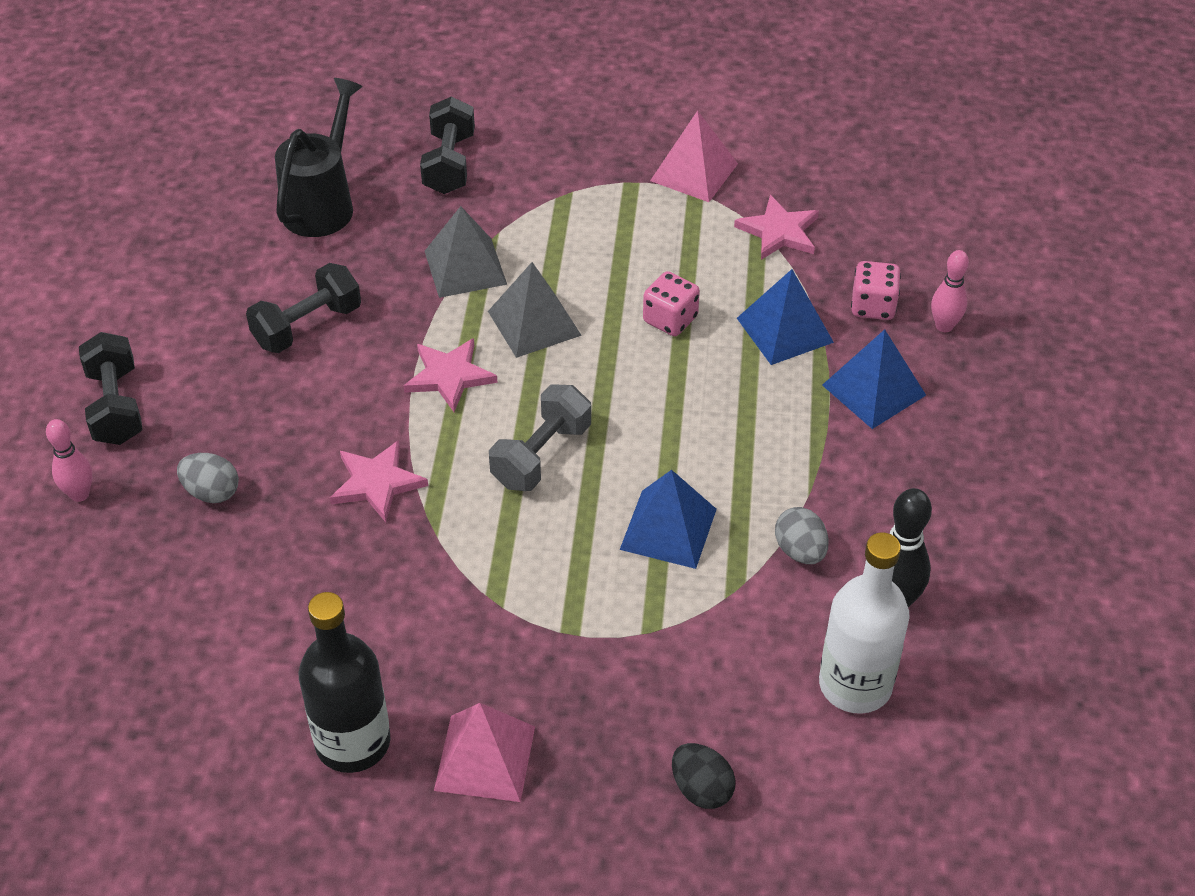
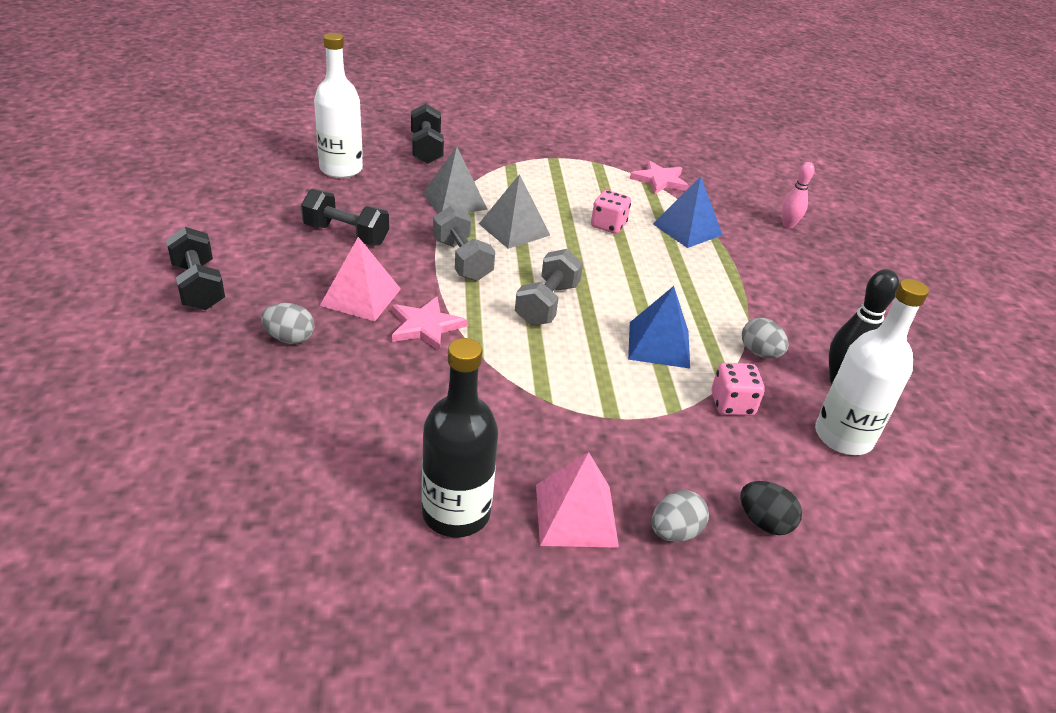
camera: 15 degrees left, 10 degrees down
pink bowling pin [46,419,92,502] -> none
black dumbbell [246,263,361,353] -> black dumbbell turned 75 degrees clockwise [301,189,389,246]
black watering can [275,78,363,237] -> white bottle [314,33,363,178]
pink star [404,338,498,412] -> grey dumbbell [433,206,495,281]
pink pyramid [650,111,738,202] -> pink pyramid moved to [320,237,401,321]
blue pyramid [822,329,926,429] -> none
pink dice [851,261,901,320] -> pink dice moved to [712,363,765,416]
none -> grey egg [652,490,709,542]

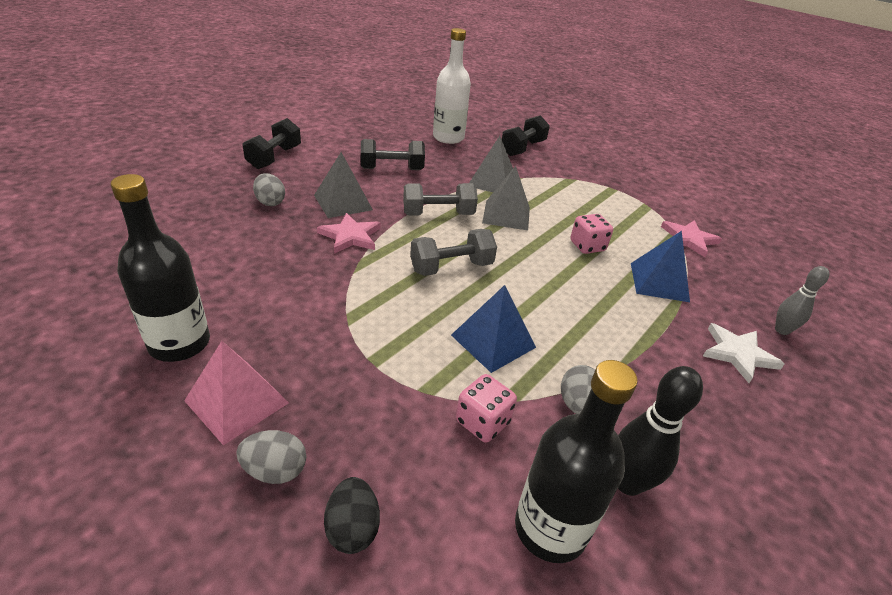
camera: 45 degrees right, 0 degrees up
black dumbbell [301,189,389,246] -> black dumbbell turned 75 degrees counterclockwise [361,139,425,170]
pink pyramid [320,237,401,321] -> grey pyramid [314,152,373,218]
grey dumbbell [433,206,495,281] -> grey dumbbell turned 60 degrees clockwise [403,183,478,215]
pink bowling pin [782,162,815,228] -> grey bowling pin [775,266,829,335]
white bottle [815,279,929,455] -> black bottle [515,360,638,563]
none -> white star [703,323,784,383]

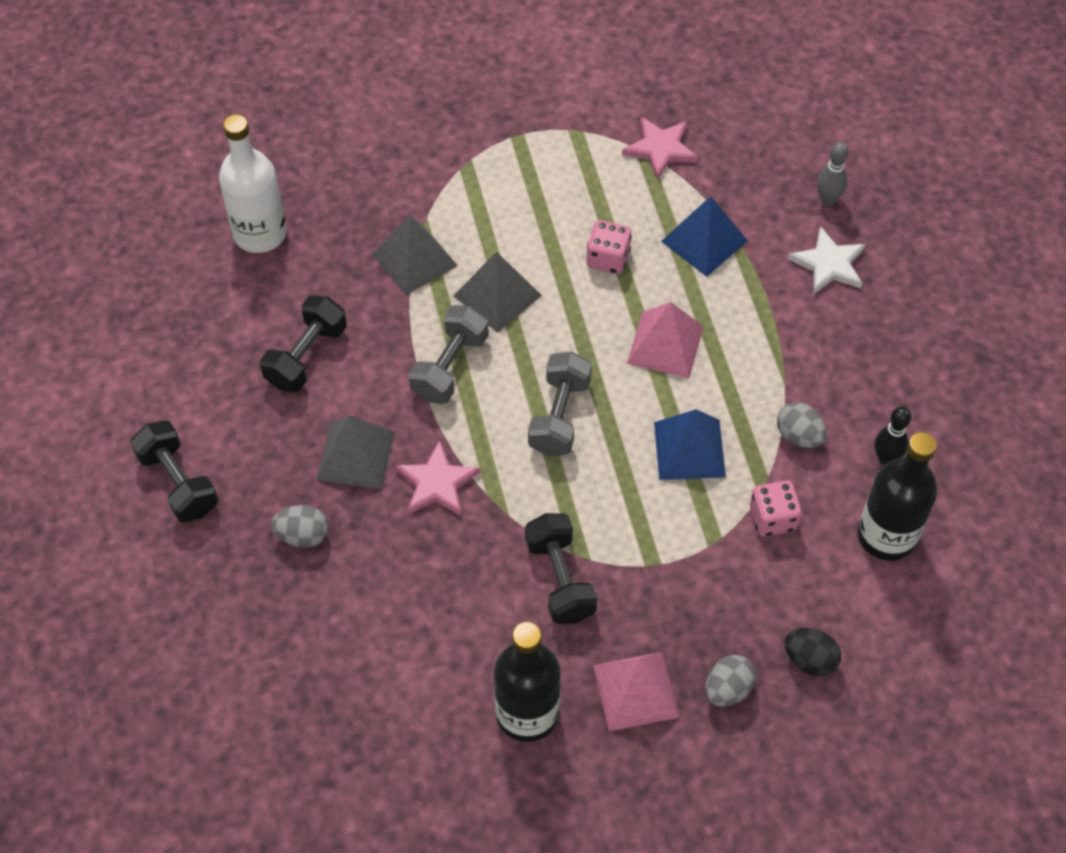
camera: 50 degrees left, 20 degrees up
black dumbbell [502,115,550,156] -> black dumbbell moved to [525,513,598,624]
black bowling pin [618,366,703,496] -> black bowling pin [875,406,911,465], size x0.66
none -> pink pyramid [627,302,704,378]

